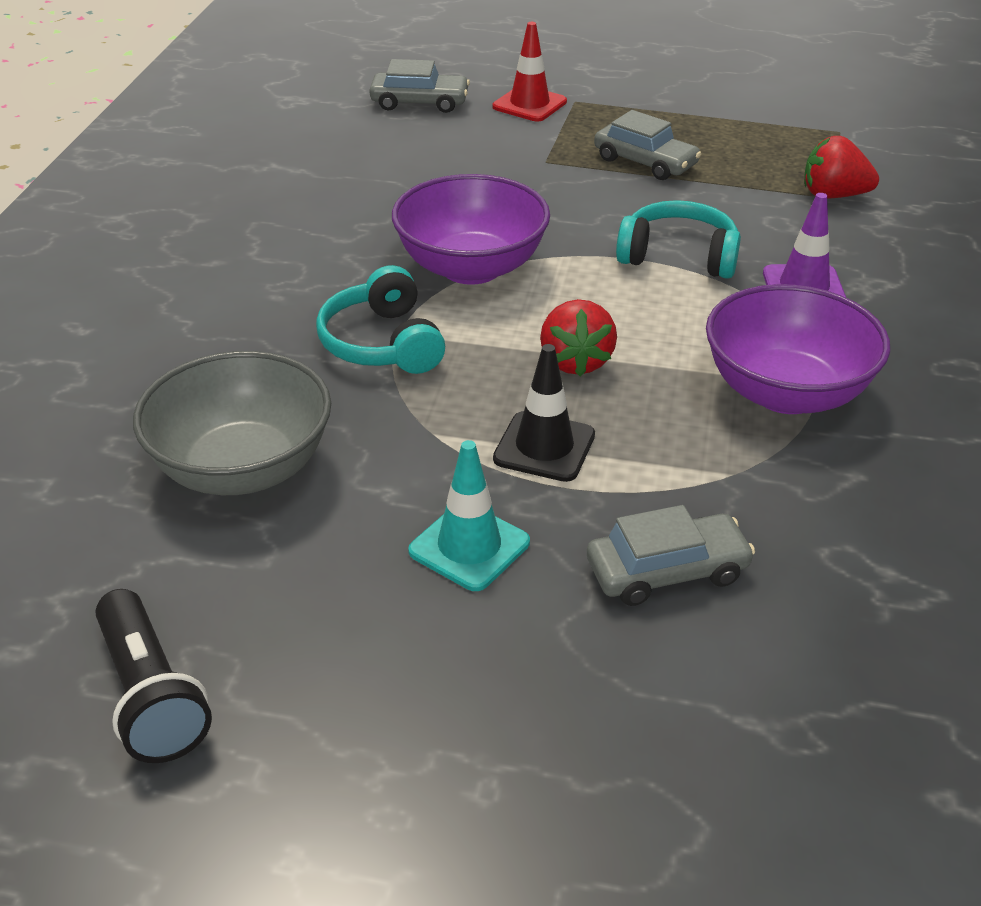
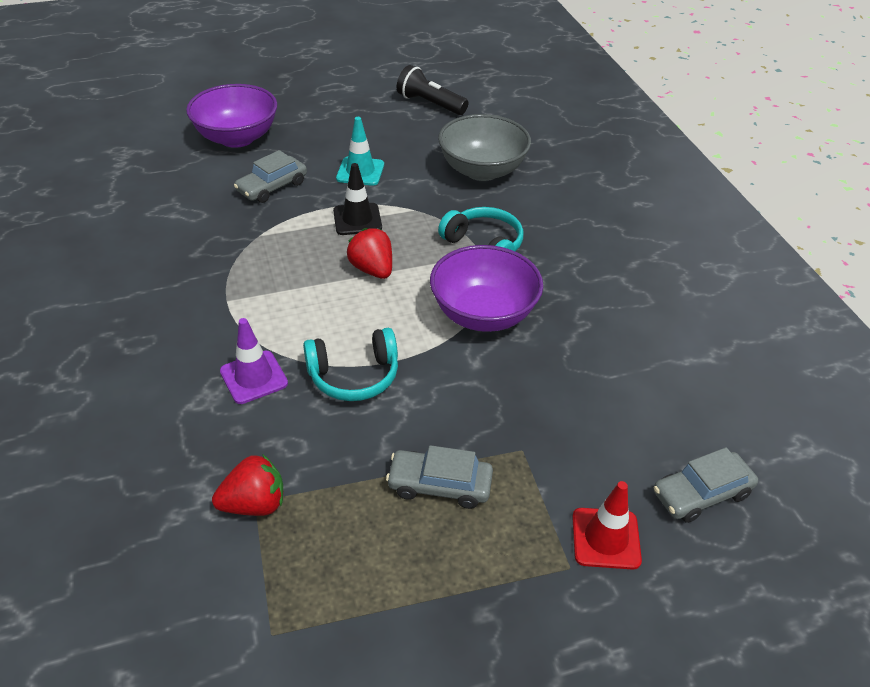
camera: 150 degrees right, 5 degrees up
purple bowl [706,284,890,414] -> purple bowl moved to [186,84,277,148]

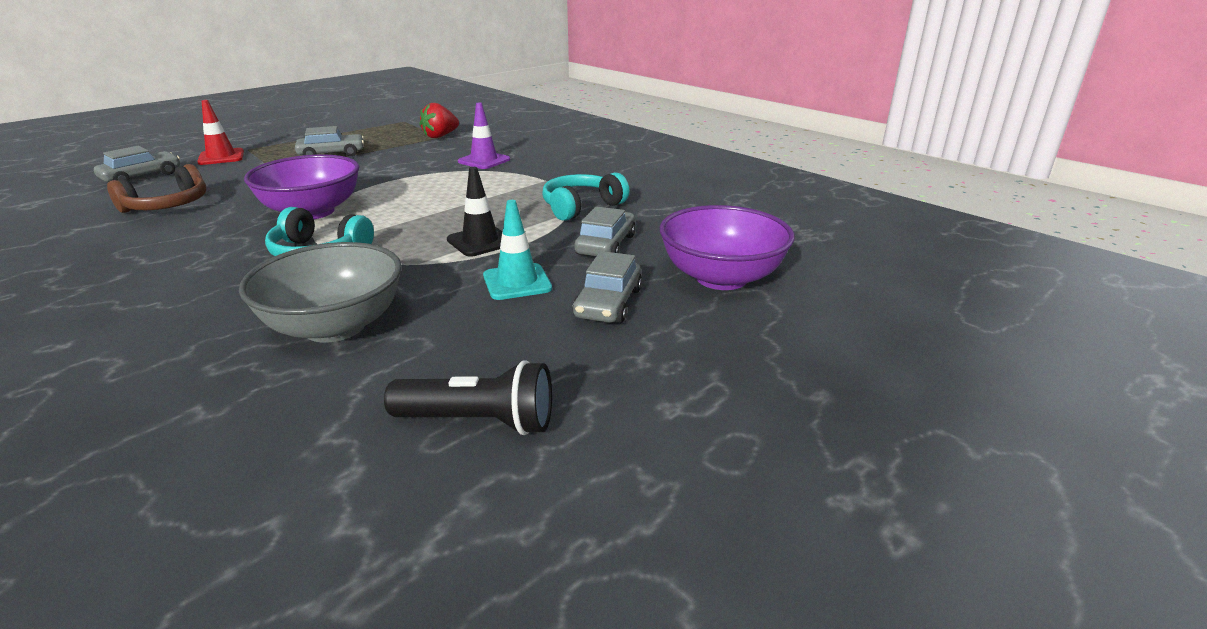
camera: 155 degrees right, 15 degrees down
turquoise headphones [303,328,398,401] -> turquoise headphones moved to [542,172,629,221]
red strawberry [347,228,392,279] -> none
none -> brown headphones [107,164,206,213]
none -> grey car [573,251,642,323]

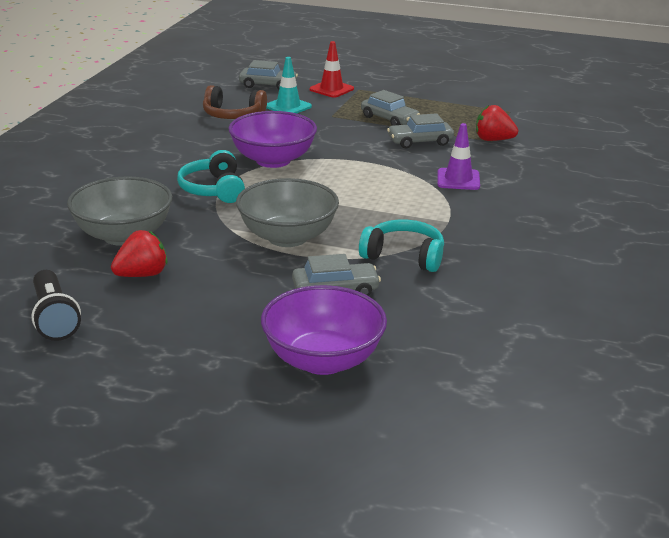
camera: 60 degrees right, 0 degrees up
black traffic cone [447,167,502,257] -> grey bowl [236,178,339,247]
turquoise traffic cone [483,200,552,300] -> turquoise traffic cone moved to [266,57,312,113]
grey car [573,251,642,323] -> grey car moved to [387,113,454,149]
none -> red strawberry [111,230,168,277]

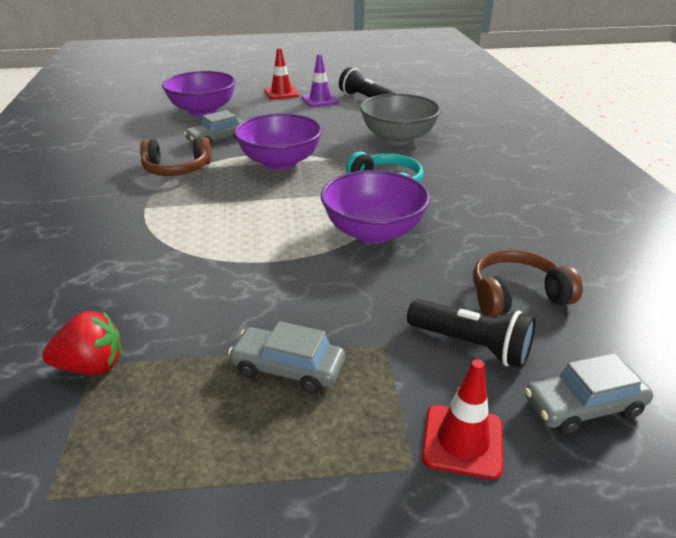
camera: 155 degrees right, 5 degrees up
red strawberry [111,230,168,277] -> none
grey bowl [236,178,339,247] -> purple bowl [234,113,323,170]
turquoise traffic cone [266,57,312,113] -> black flashlight [407,299,536,368]
turquoise headphones [359,220,444,272] -> brown headphones [140,137,212,176]
grey car [387,113,454,149] -> none
purple traffic cone [437,123,480,190] -> purple traffic cone moved to [302,54,339,107]
none -> red traffic cone [264,48,299,100]

